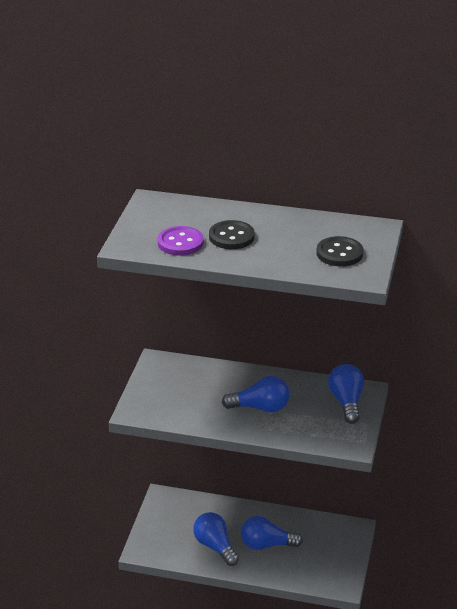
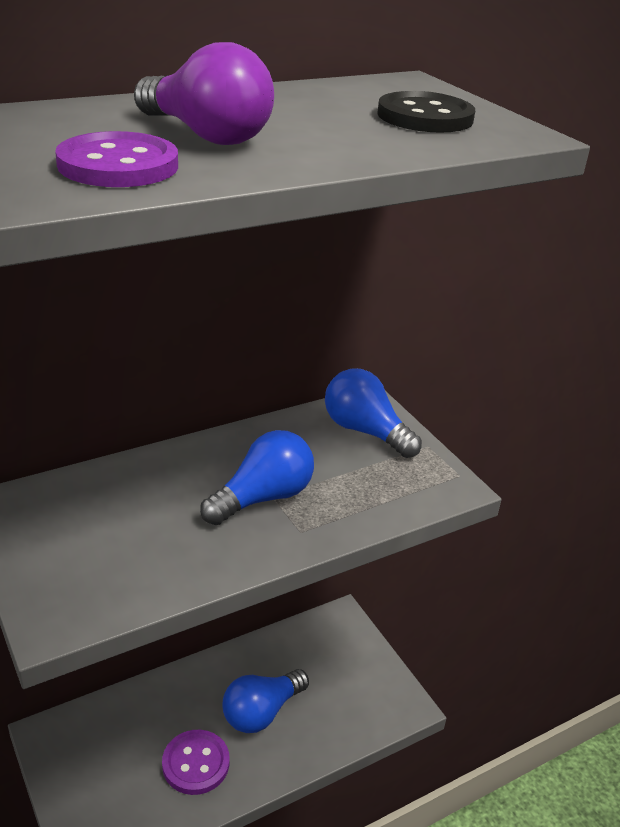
camera: 45 degrees left, 0 degrees up
blue light bulb [193,512,239,566] -> purple button [162,730,229,795]
black button [209,220,255,249] -> purple light bulb [134,42,274,145]

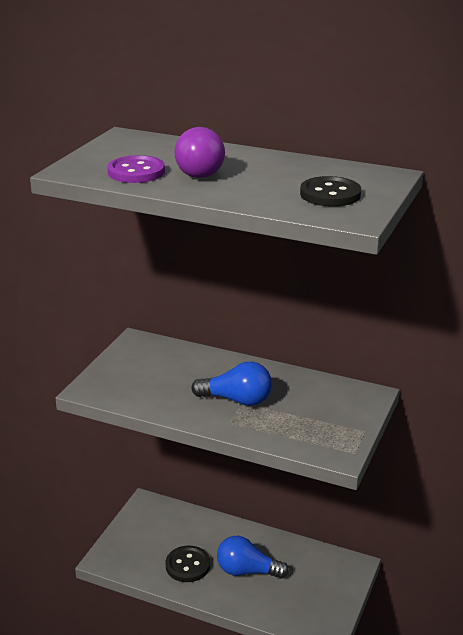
camera: 55 degrees right, 5 degrees down
purple button [162,730,229,795] -> black button [166,545,210,582]
blue light bulb [325,368,422,458] -> none

